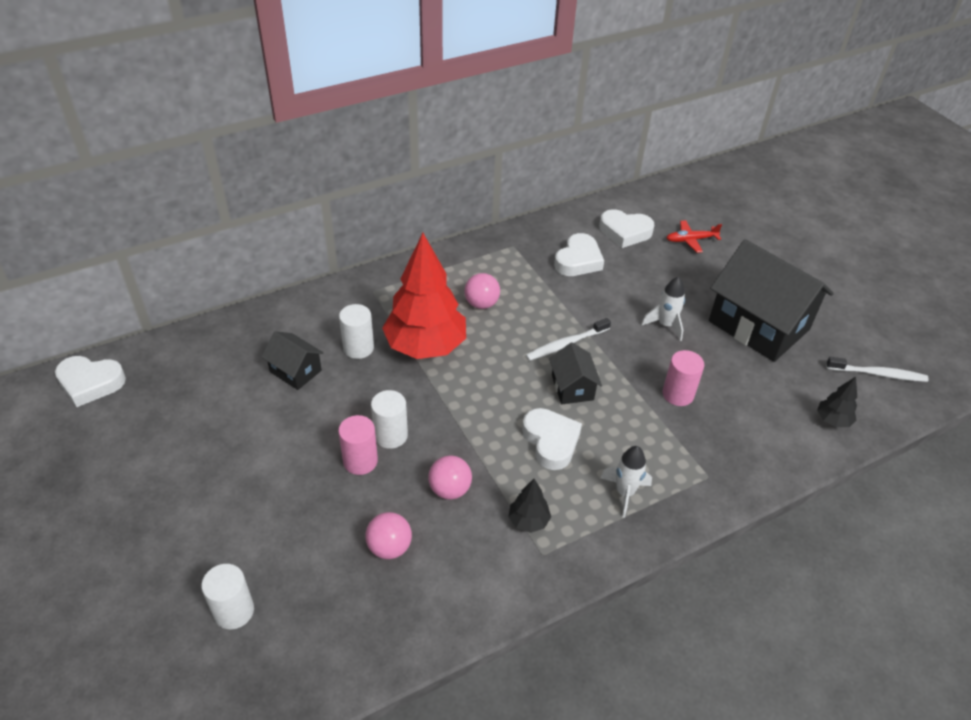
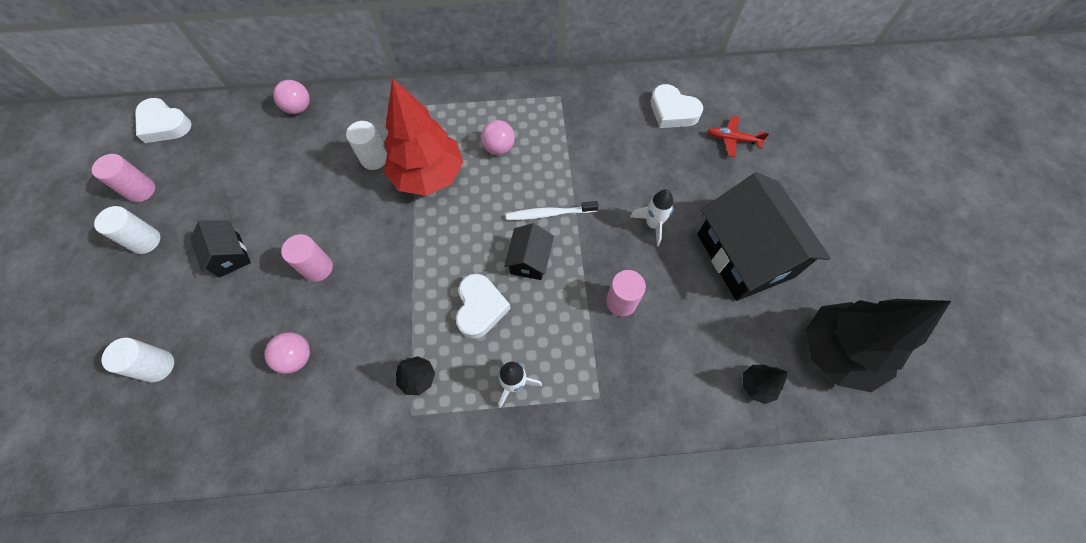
camera: 25 degrees right, 20 degrees up
black house [261,331,324,390] -> black house moved to [190,220,251,278]
white cylinder [371,390,408,449] -> white cylinder moved to [94,206,160,254]
pink ball [428,455,472,499] -> pink ball moved to [273,80,310,114]
white heart [554,233,604,276] -> none
white toothbrush [826,357,929,382] -> black tree [806,299,951,392]
none -> pink cylinder [92,154,155,202]

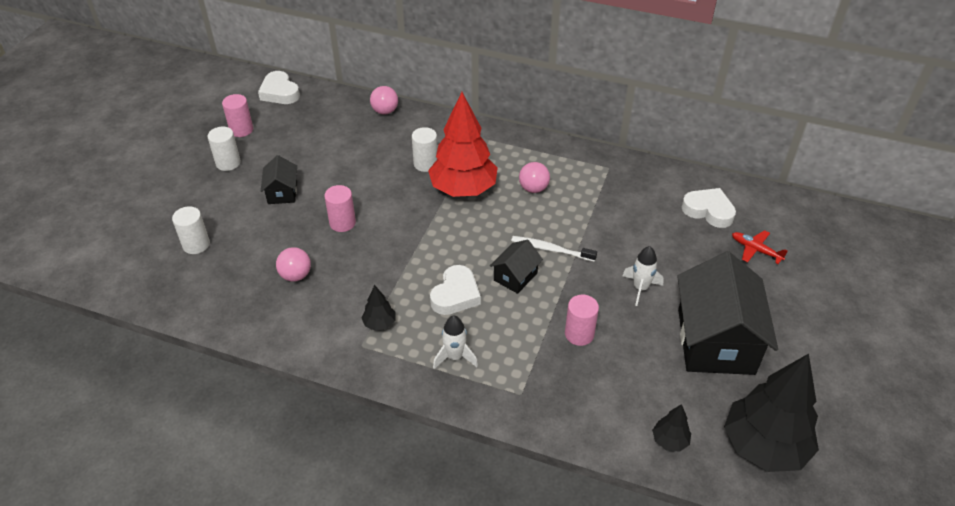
camera: 25 degrees right, 20 degrees down
white heart [651,84,703,128] -> white heart turned 150 degrees clockwise [682,188,736,228]

